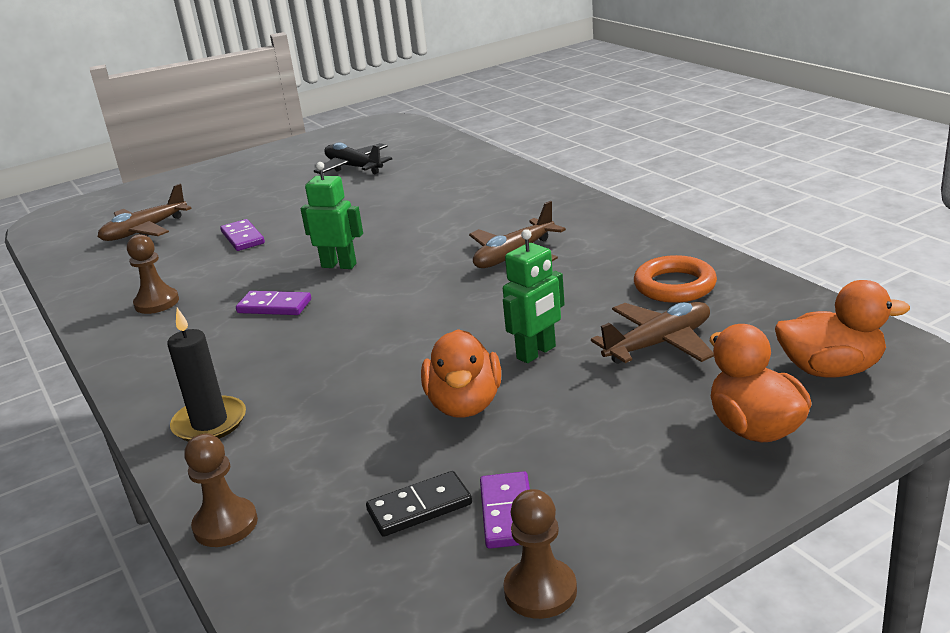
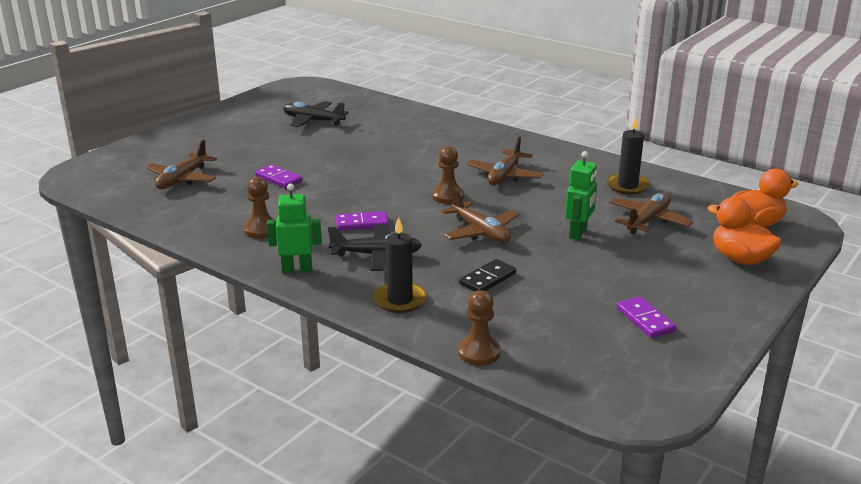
camera: 25 degrees left, 0 degrees up
green robot [301,162,363,269] -> green robot moved to [267,183,322,273]
black domino [366,471,472,537] -> black domino moved to [459,259,516,292]
orange duck [421,329,501,418] -> none
brown pawn [503,489,577,619] -> brown pawn moved to [432,146,464,204]
orange ring [634,255,717,303] -> black candle [606,115,650,195]
none -> black plane [328,224,422,271]
none -> brown plane [442,189,519,243]

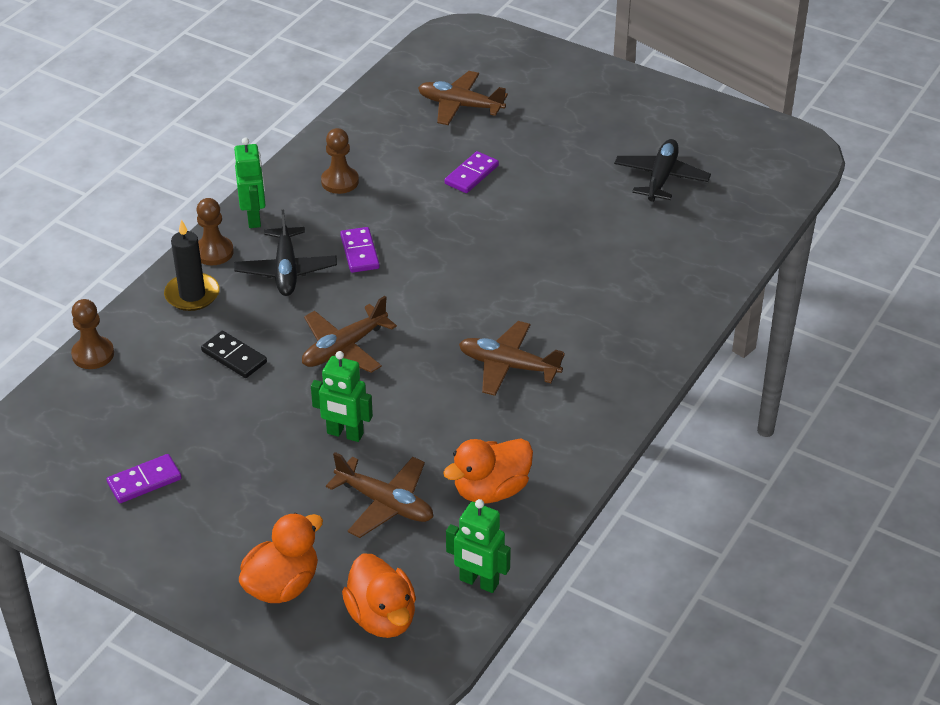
camera: 85 degrees right, 15 degrees up
brown pawn [432,146,464,204] -> brown pawn moved to [196,198,234,265]
black candle [606,115,650,195] -> orange duck [443,439,533,503]
none -> green robot [446,499,511,593]

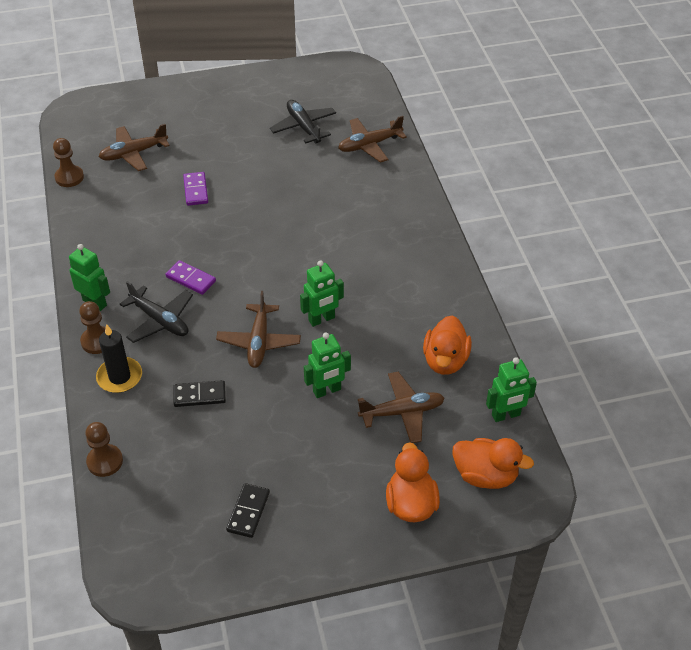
camera: 45 degrees left, 5 degrees up
purple domino [107,454,182,503] -> black domino [226,483,270,538]
brown pawn [321,128,359,194] -> brown pawn moved to [53,138,84,187]
brown plane [459,321,565,396] -> brown plane moved to [338,116,407,163]
none -> green robot [300,260,344,327]

